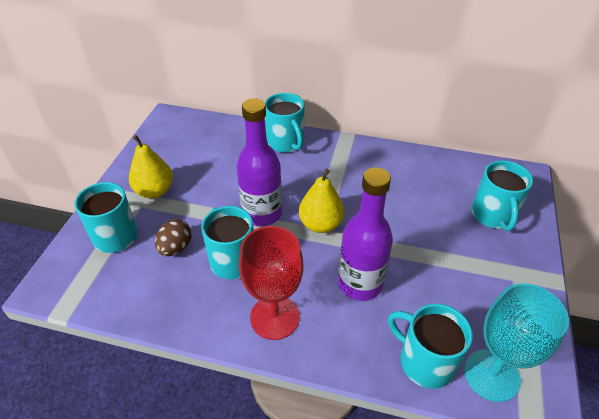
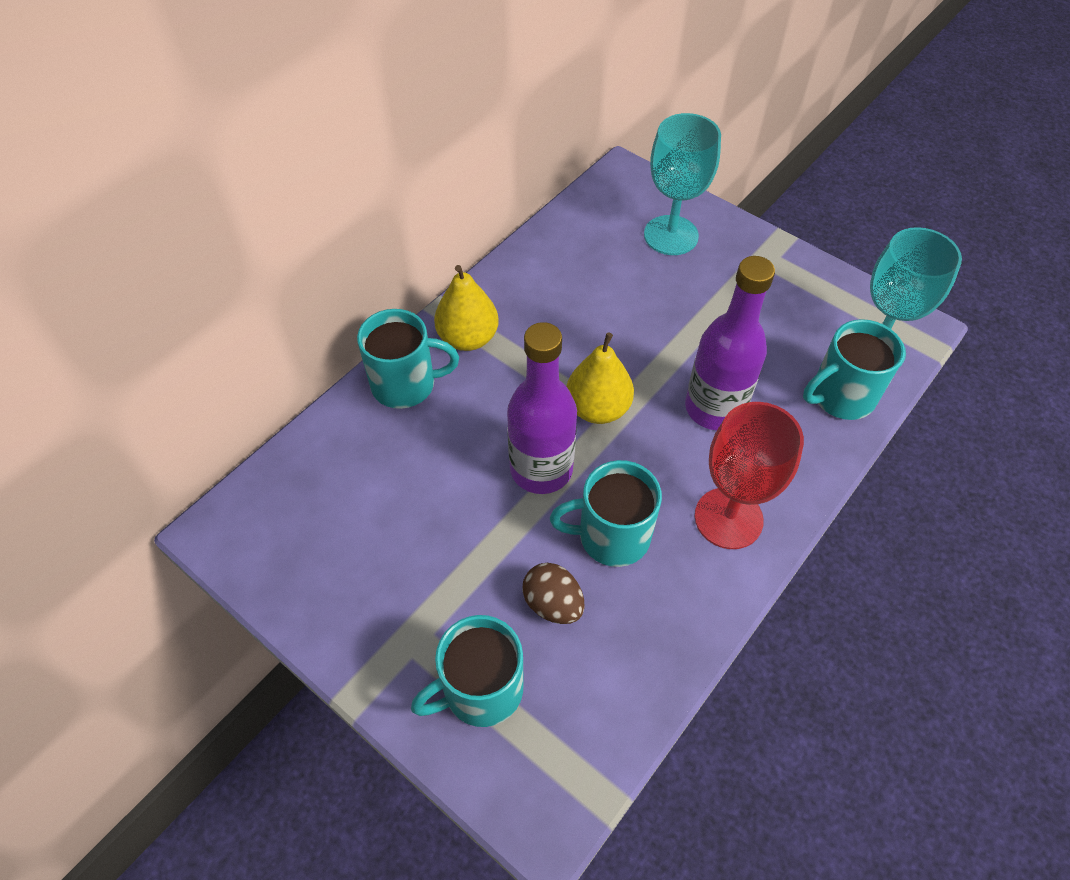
camera: 65 degrees left, 10 degrees up
yellow pear [129,135,173,199] -> yellow pear moved to [434,265,499,351]
turquoise mug [472,161,533,231] -> turquoise goblet [644,113,721,255]

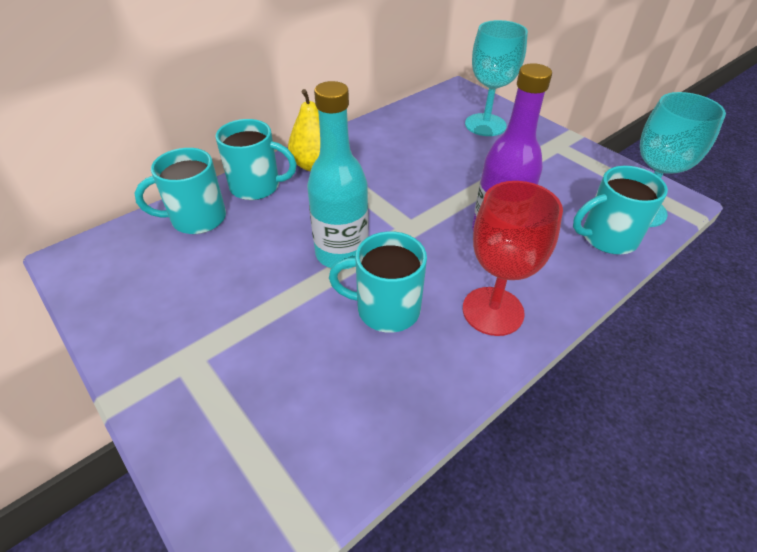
camera: 10 degrees right, 10 degrees down
turquoise mug [411,615,524,727] -> turquoise mug moved to [135,148,226,234]
purple bottle [507,322,577,494] -> turquoise bottle [307,81,369,269]
brown egg [522,563,585,624] -> none
yellow pear [567,333,634,424] -> none

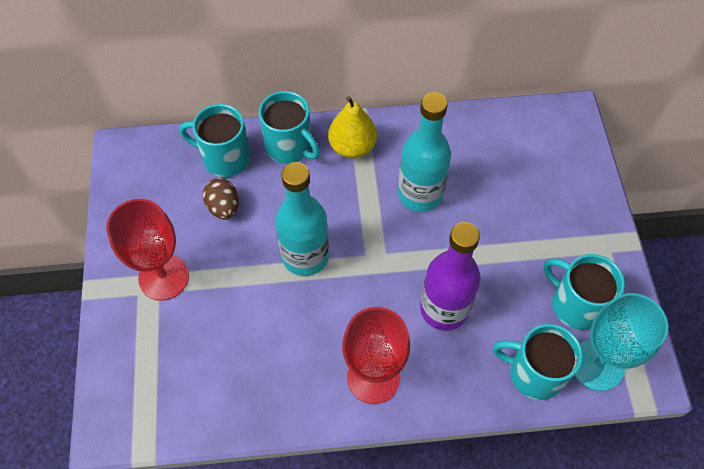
camera: 35 degrees right, 15 degrees up
turquoise mug [329,231,427,333] -> turquoise mug moved to [543,254,625,330]
turquoise goblet [465,20,528,136] -> none
none -> red goblet [106,199,189,301]
none -> brown egg [203,178,239,219]
none -> turquoise bottle [398,92,451,212]

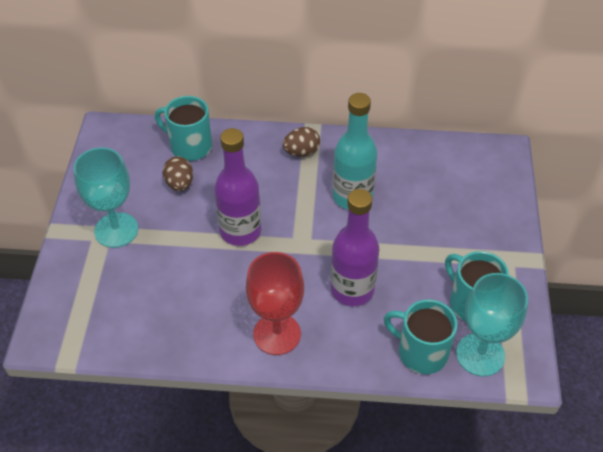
camera: 10 degrees right, 10 degrees down
red goblet [106,199,189,301] -> turquoise goblet [74,147,138,248]
turquoise mug [259,91,320,164] -> none
turquoise bottle [275,162,329,276] -> purple bottle [214,128,261,246]
yellow pear [328,96,377,158] -> brown egg [282,127,320,157]

